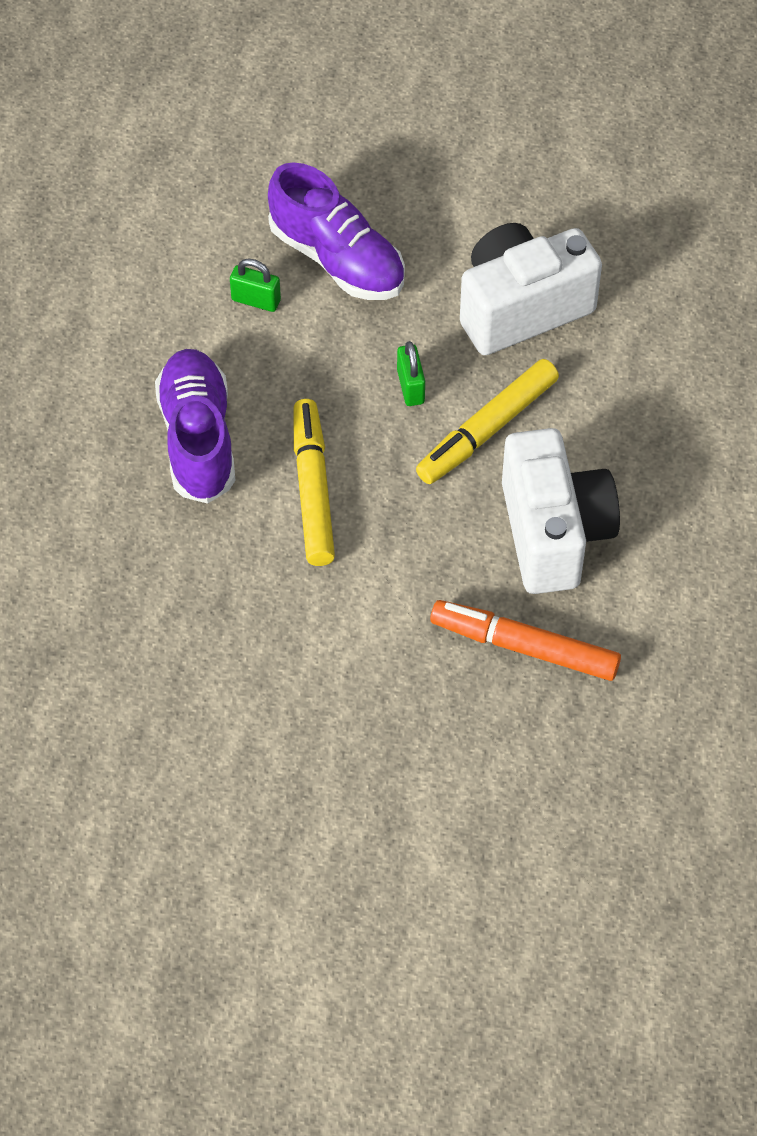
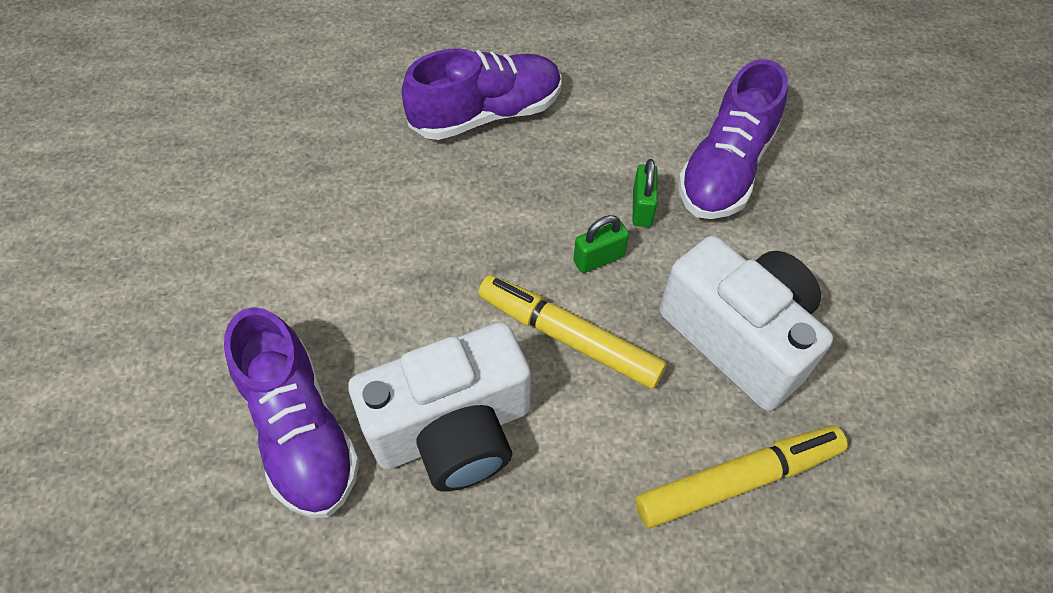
camera: 75 degrees right, 0 degrees up
green padlock [230,259,281,312] -> green padlock moved to [632,159,658,227]
yellow marker [293,399,335,566] -> yellow marker moved to [635,425,848,528]
orange marker [430,600,621,681] -> purple shoe [224,307,360,518]

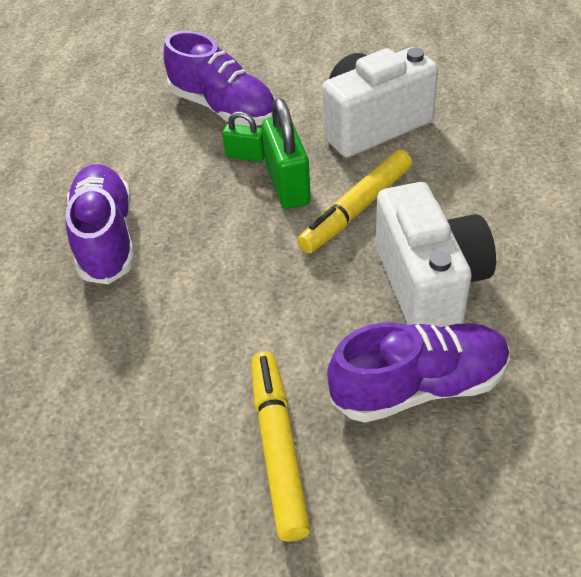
camera: 75 degrees left, 10 degrees down
green padlock [573,215,629,273] -> green padlock [262,98,311,209], size x1.78
yellow marker [635,425,848,528] -> yellow marker moved to [251,352,311,542]

